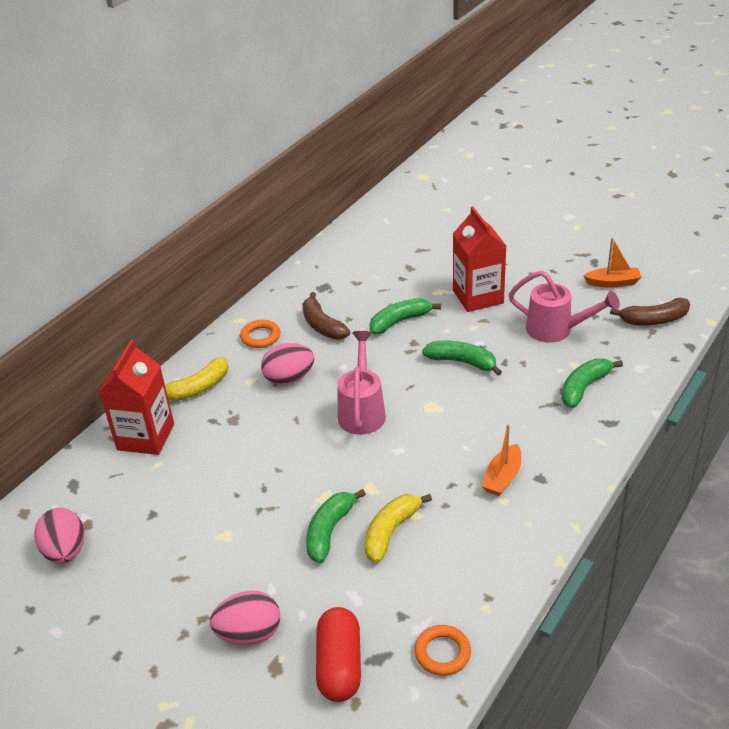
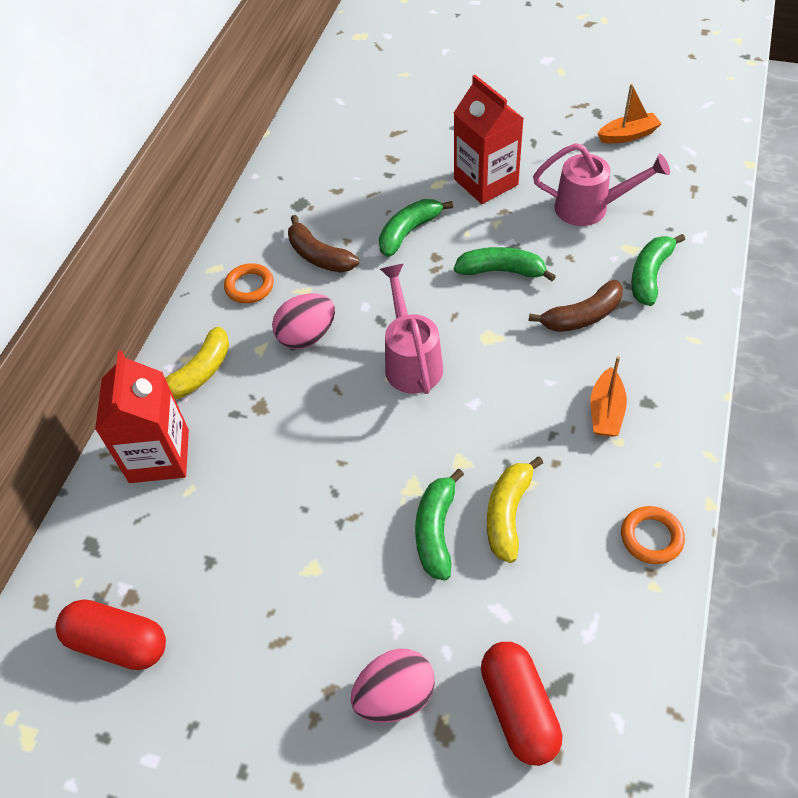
camera: 15 degrees left, 15 degrees up
pink egg [34,508,84,564] -> red capsule [55,599,166,670]
orange ring [414,625,471,676] -> orange ring moved to [621,506,685,564]
brown banana [610,298,690,325] -> brown banana moved to [529,280,623,332]

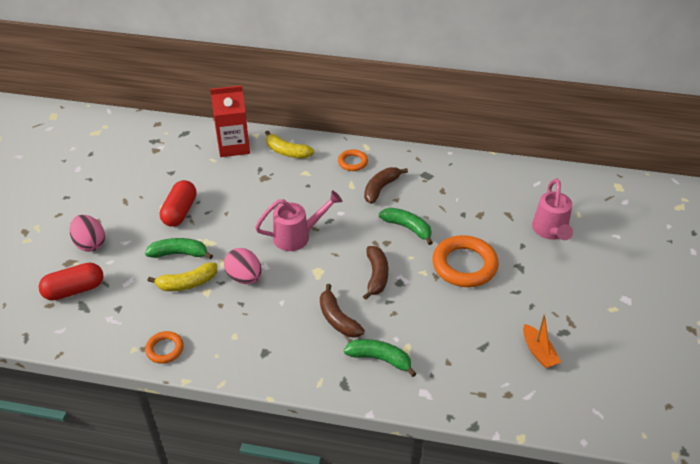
camera: 80 degrees right, 10 degrees down
red capsule [55,599,166,670] -> red capsule moved to [160,180,197,227]
pink egg [272,293,335,349] -> pink egg moved to [224,248,262,284]
red carton [454,75,524,204] -> orange ring [432,235,499,287]
green banana [454,247,556,281] -> brown banana [363,246,388,300]
yellow banana [487,457,543,563] -> yellow banana turned 150 degrees clockwise [147,262,217,291]
pink watering can [533,143,670,226] -> pink watering can moved to [532,179,573,240]
orange boat [590,356,627,437] -> none

